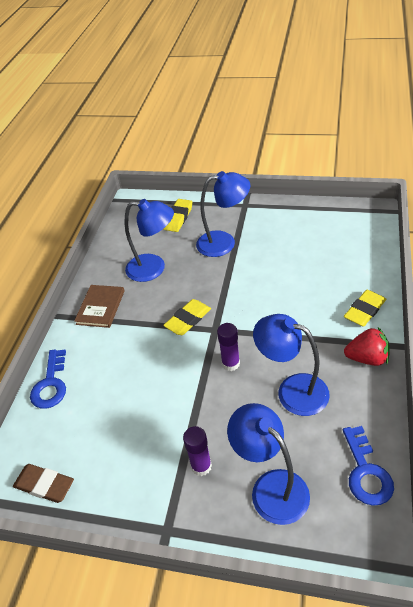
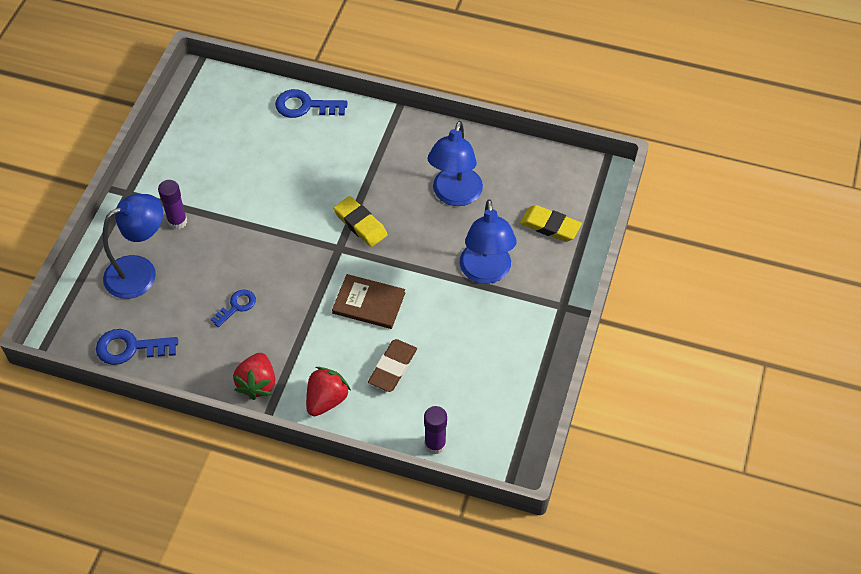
camera: 90 degrees right, 10 degrees up
brown eraser [13,464,74,503] -> brown eraser moved to [368,339,417,392]
brown book [74,285,125,328] -> brown book moved to [332,274,405,329]
purple glue stick [217,323,240,371] -> purple glue stick moved to [424,406,447,455]
blue lamp [253,314,330,416] -> blue key [211,289,256,327]
yellow eraser [344,290,386,327] -> red strawberry [306,367,351,416]

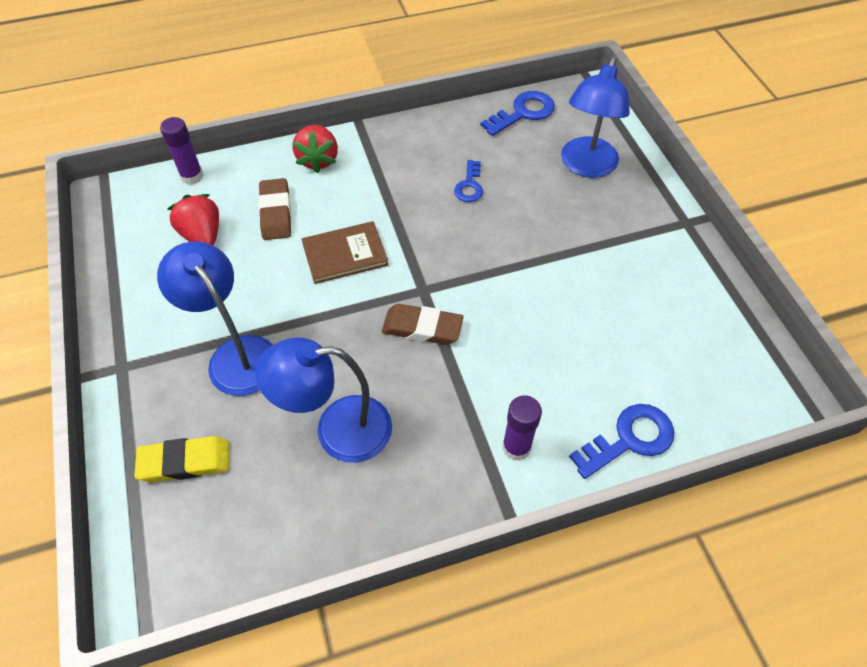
camera: 145 degrees right, 0 degrees up
purple glue stick [158,180,187,229] -> purple glue stick moved to [502,395,542,461]
red strawberry [233,353,275,400] -> red strawberry moved to [167,194,219,246]
yellow eraser [333,196,388,247] -> brown eraser [382,304,464,345]
blue lamp [427,121,483,206] -> blue lamp turned 75 degrees counterclockwise [255,337,392,463]

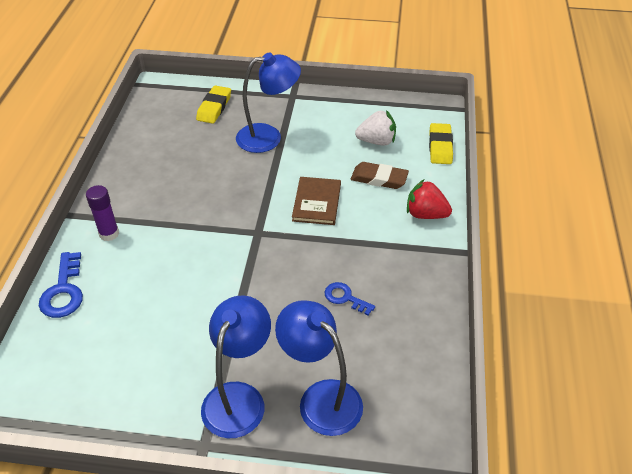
camera: 115 degrees right, 10 degrees down
purple glue stick [160,117,204,185] -> yellow eraser [429,123,453,164]
red strawberry [167,194,219,246] -> white strawberry [355,110,396,145]
blue lamp [255,337,392,463] -> blue lamp moved to [201,295,271,438]
brown eraser [382,304,464,345] -> none
blue key [480,91,555,136] -> none

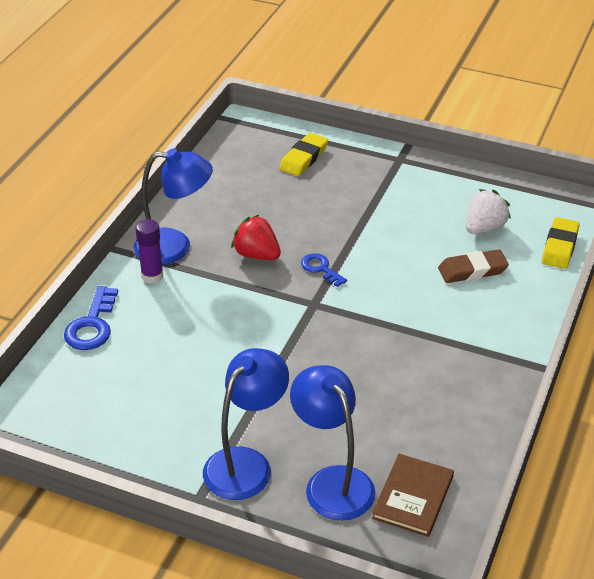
camera: 15 degrees right, 5 degrees down
blue lamp [236,52,301,153] -> blue lamp moved to [134,148,213,265]
brown book [292,177,341,225] -> brown book moved to [372,454,454,537]
blue key [325,282,375,316] -> blue key moved to [301,253,347,287]
brown eraser [351,162,409,189] -> brown eraser turned 45 degrees counterclockwise [438,249,509,283]
white strawberry [355,110,396,145] -> white strawberry turned 60 degrees counterclockwise [466,189,511,234]
red strawberry [407,179,452,219] -> red strawberry moved to [231,215,281,260]

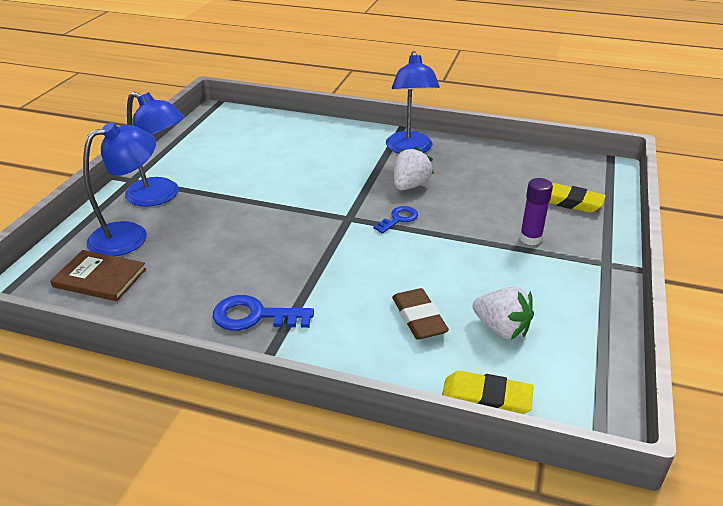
camera: 85 degrees right, 5 degrees down
blue key [64,286,118,350] -> blue key moved to [213,295,314,331]
purple glue stick [135,219,163,283] -> purple glue stick moved to [520,178,553,245]
red strawberry [231,215,281,260] -> white strawberry [394,147,434,190]

